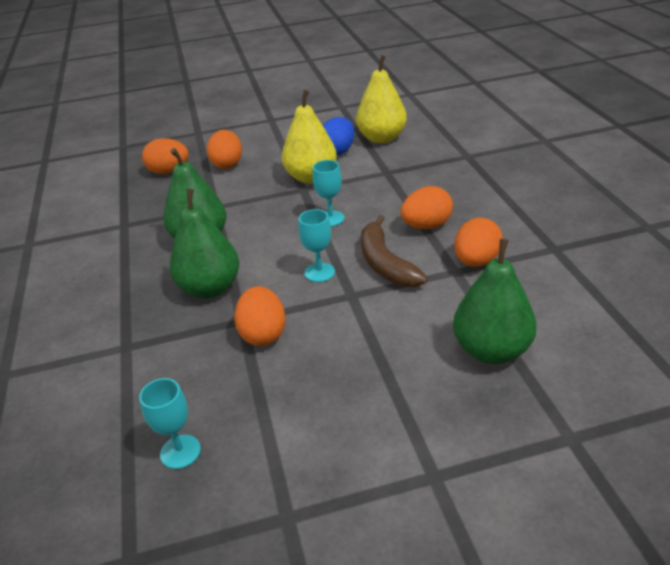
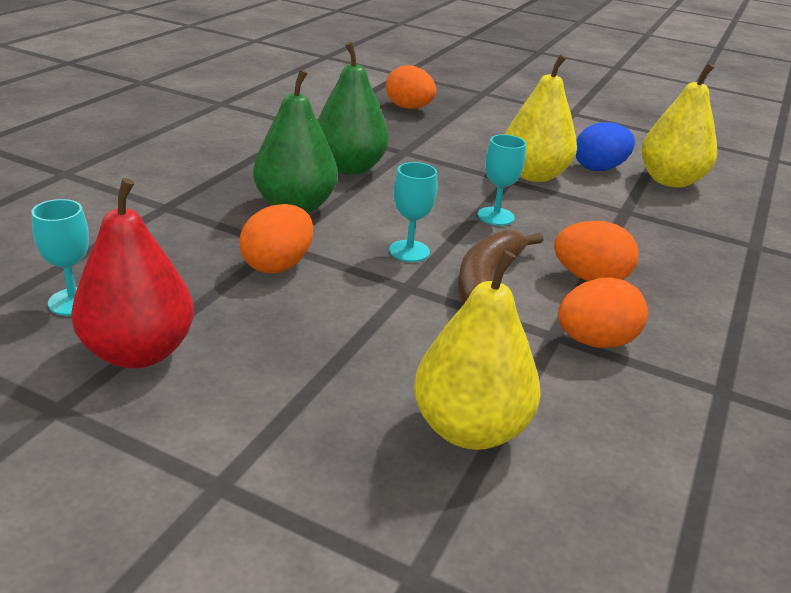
camera: 35 degrees right, 5 degrees down
orange egg [207,130,242,169] -> none
green pear [453,239,536,364] -> yellow pear [414,250,541,450]
none -> red pear [71,178,194,369]

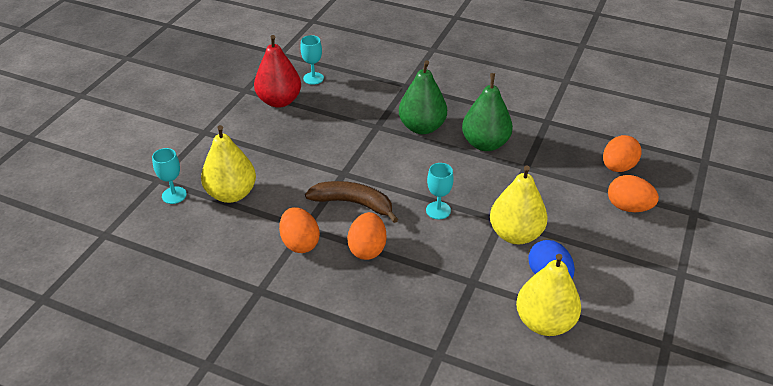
camera: 90 degrees right, 10 degrees up
orange egg [239,204,313,273] -> orange egg moved to [608,175,659,212]
turquoise goblet [389,162,437,262] -> turquoise goblet moved to [152,148,187,204]

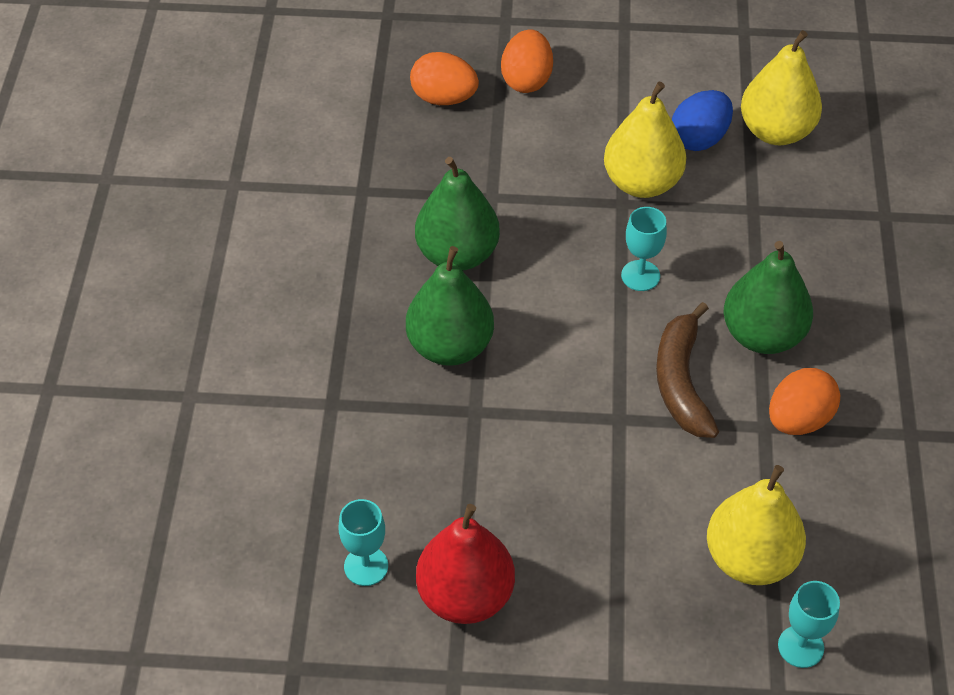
camera: 110 degrees left, 10 degrees up
orange egg [347,212,386,260] -> green pear [724,241,813,354]

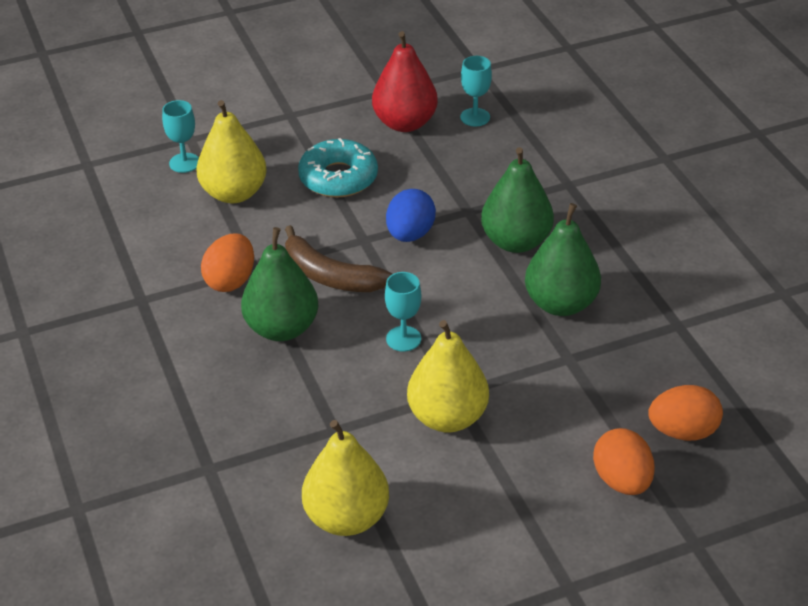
camera: 155 degrees right, 10 degrees down
brown banana [656,302,719,438] -> brown banana turned 150 degrees clockwise [285,225,392,292]
blue egg [672,90,733,151] -> blue egg moved to [386,189,436,242]
none -> turquoise donut [298,138,378,198]

